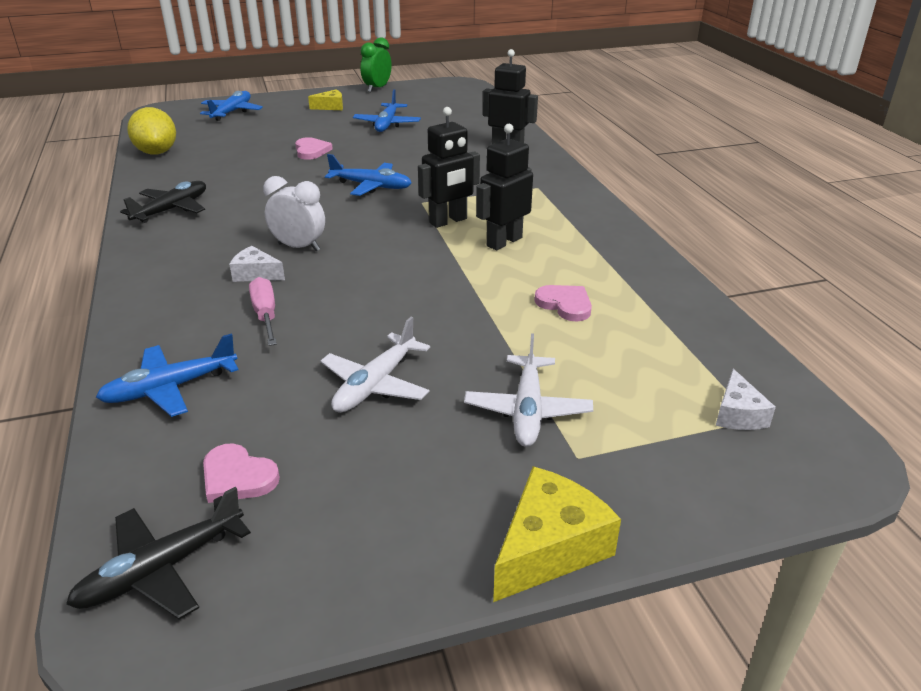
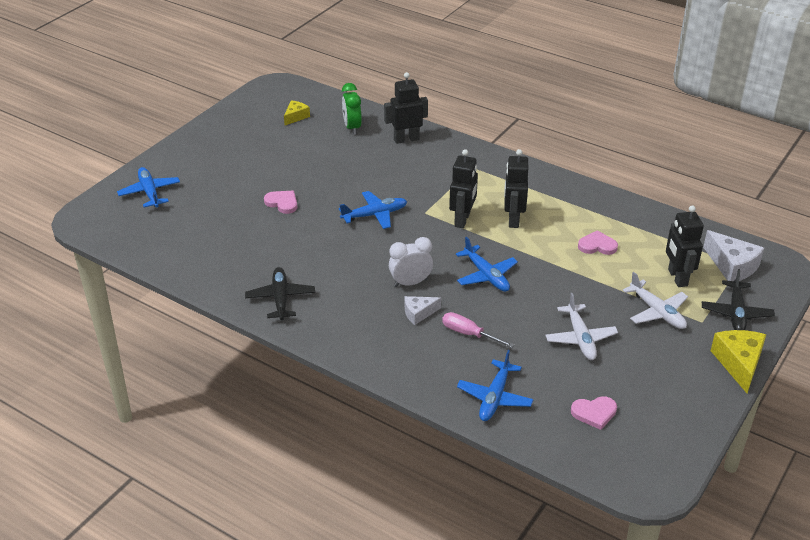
camera: 40 degrees left, 5 degrees up
black plane [66,487,251,619] -> black plane moved to [702,269,775,330]
yellow lemon [127,107,176,155] -> none
yellow cheese [308,90,343,110] -> yellow cheese moved to [284,100,310,125]
blue plane [353,89,421,132] -> blue plane moved to [456,237,518,292]
green clock [361,37,392,92] -> green clock moved to [342,83,362,135]
white cheese [716,369,776,430] -> white cheese [703,230,764,281], size x1.67
none -> black robot [666,205,704,287]

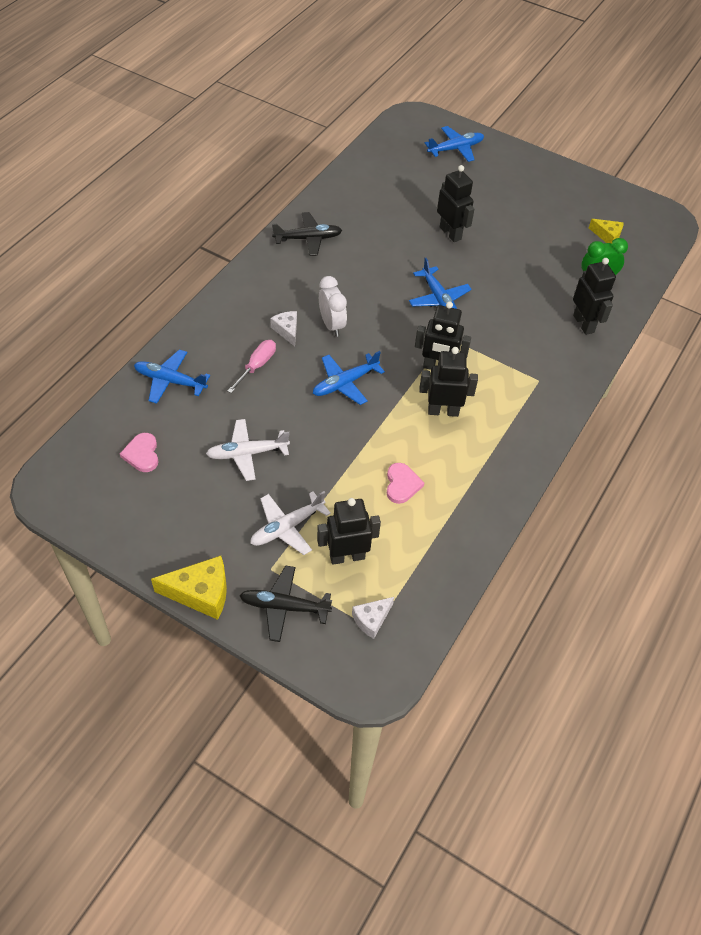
camera: 85 degrees right, 15 degrees up
pink heart [264,191,297,214] -> black robot [437,165,474,242]
white cheese [703,230,764,281] -> white cheese [352,597,394,639], size x0.60

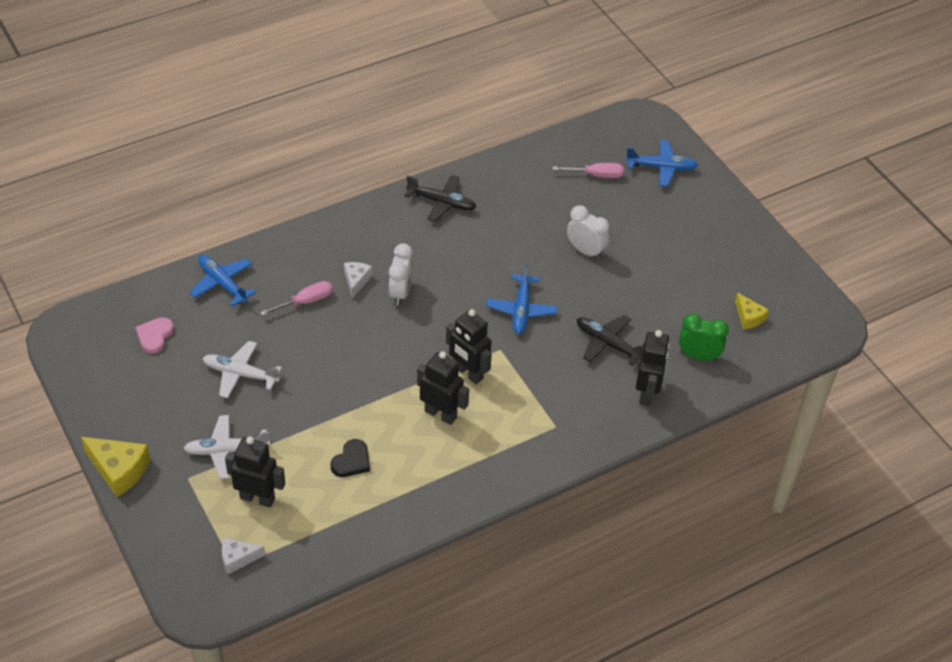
camera: 30 degrees right, 5 degrees down
black plane [239,566,332,642] -> black plane moved to [577,315,643,366]
blue plane [313,351,385,405] -> none
pink heart [387,463,424,504] -> black heart [331,439,370,477]
black robot [437,165,474,242] -> white clock [567,205,609,259]
none -> pink screwdriver [553,163,624,178]

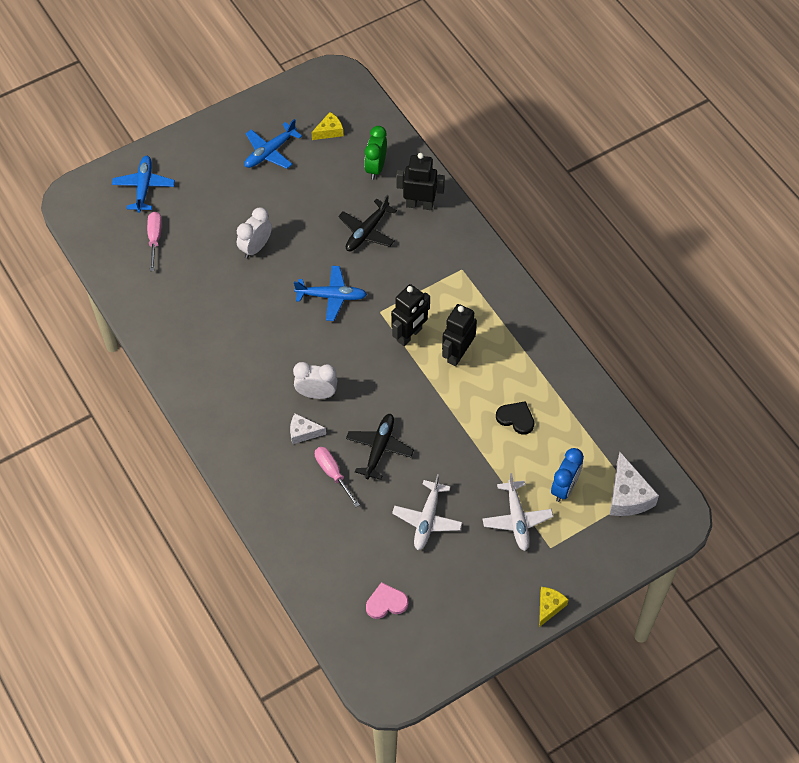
camera: 90 degrees left, 10 degrees up
yellow cheese [81,437,150,497] -> yellow cheese [539,587,569,627], size x0.60
pink heart [135,317,174,353] -> pink heart turned 150 degrees clockwise [366,582,408,619]
blue plane [189,255,256,306] -> blue plane moved to [244,119,302,169]
white cheese [222,538,265,574] -> white cheese [610,452,659,516], size x1.67
black robot [225,436,285,508] -> blue clock [551,448,584,502]
black plane [404,175,476,222] -> black plane moved to [346,414,414,480]

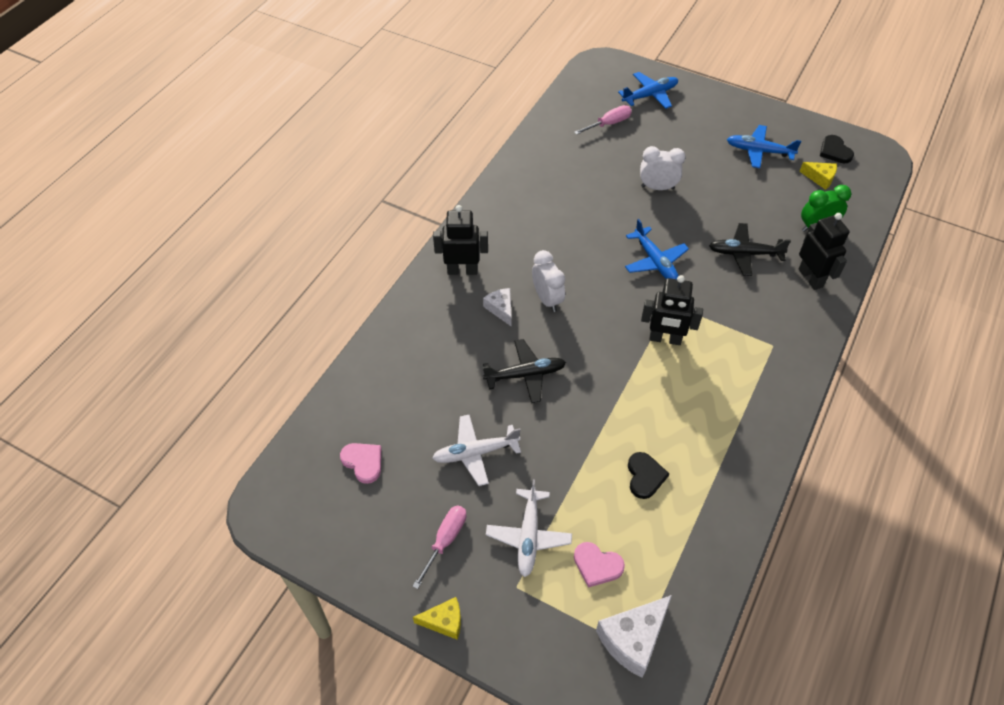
camera: 60 degrees right, 5 degrees down
pink screwdriver [315,447,360,507] -> pink screwdriver moved to [412,506,466,589]
black robot [442,304,477,366] -> black robot moved to [433,205,488,275]
white plane [482,473,553,551] -> white plane turned 45 degrees counterclockwise [486,479,572,577]
blue clock [551,448,584,502] -> pink heart [574,542,625,588]
none -> black heart [820,135,854,164]

